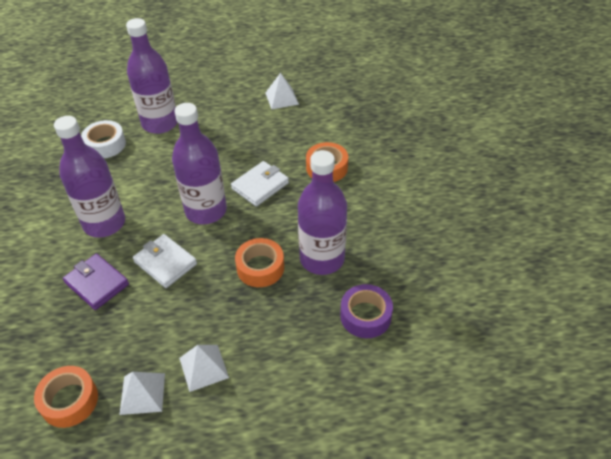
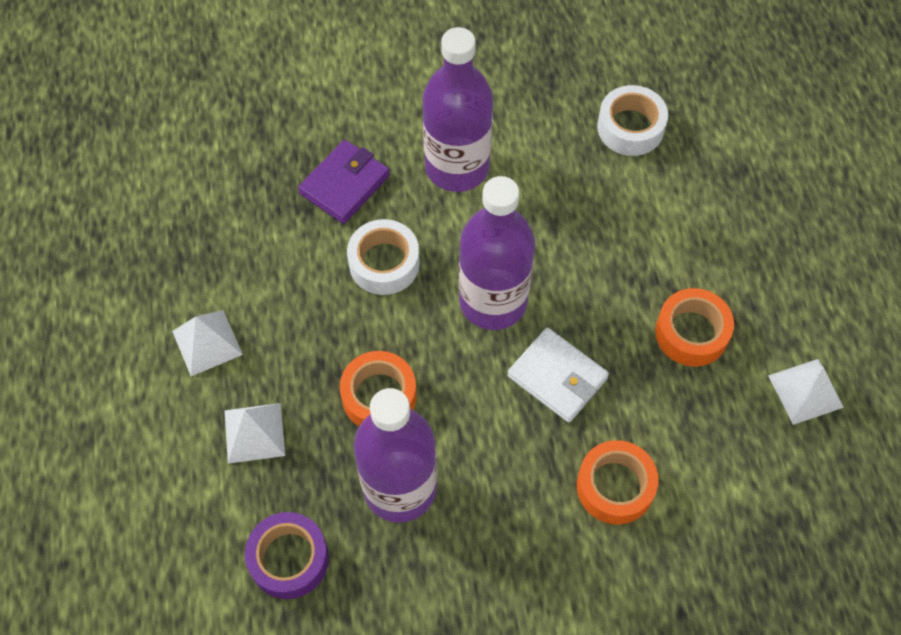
camera: 85 degrees right, 15 degrees up
orange tape [34,366,98,428] -> orange tape moved to [655,288,734,367]
white pyramid [119,372,165,415] -> white pyramid moved to [224,403,285,464]
purple bottle [126,18,178,134] -> none
white wallet [133,234,197,288] -> white tape [347,219,420,295]

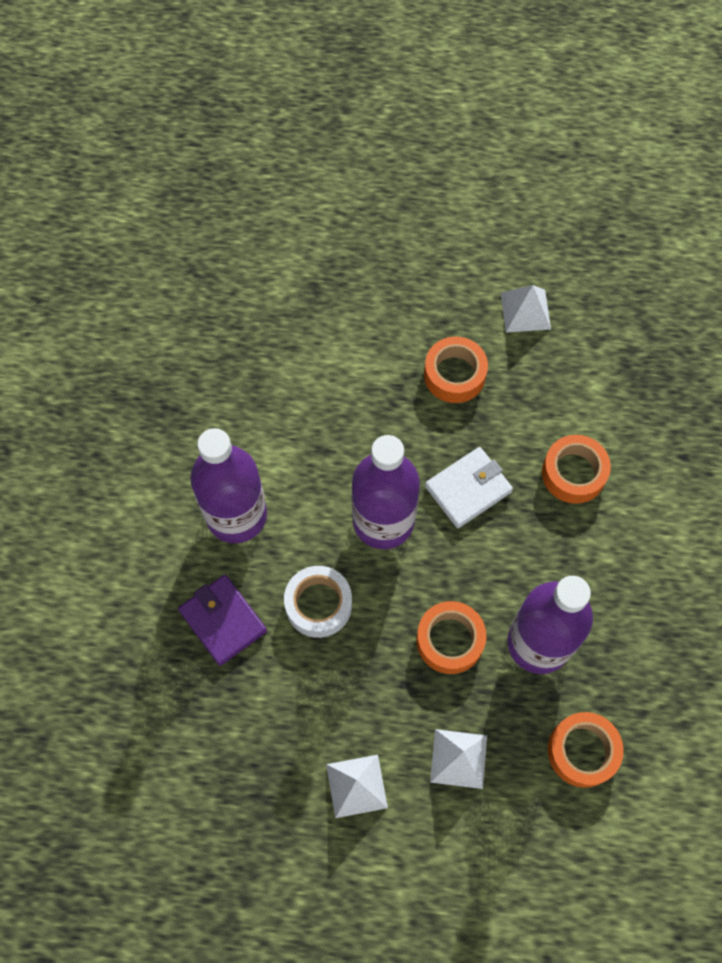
camera: 75 degrees left, 5 degrees up
purple tape [245,512,329,599] -> orange tape [548,712,624,788]
white tape [597,85,668,156] -> none

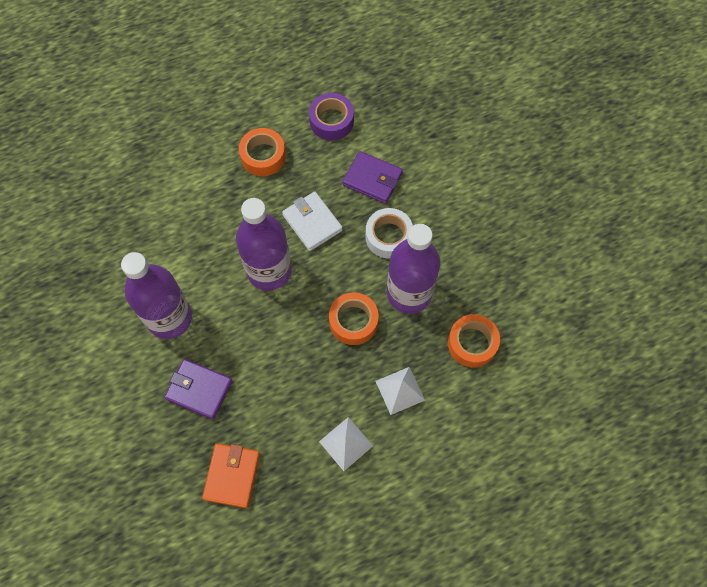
camera: 30 degrees left, 0 degrees up
white tape [284,566,352,638] -> white tape moved to [365,208,413,259]
white wallet [425,447,513,528] -> white wallet turned 60 degrees counterclockwise [282,192,343,251]
white pyramid [501,285,551,332] -> none
orange tape [542,435,611,504] -> purple wallet [342,151,403,204]
none -> orange wallet [202,443,260,508]
none -> purple tape [309,93,354,140]

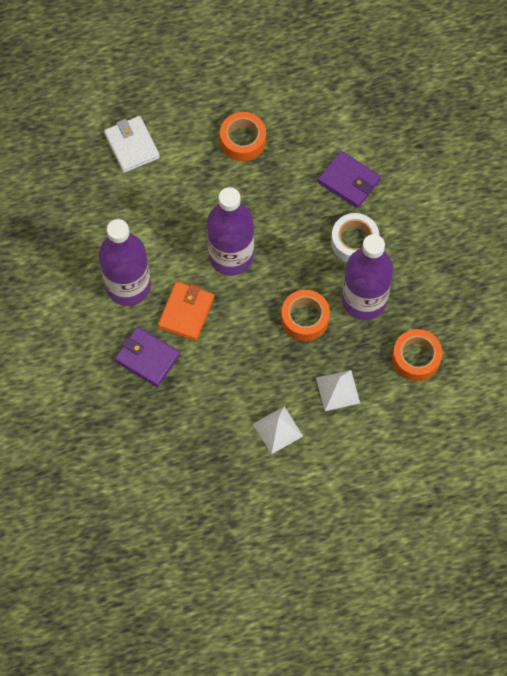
camera: 10 degrees right, 0 degrees up
orange wallet [202,443,260,508] -> orange wallet moved to [158,281,214,341]
white wallet [282,192,343,251] -> white wallet moved to [104,116,160,173]
purple tape [309,93,354,140] -> none

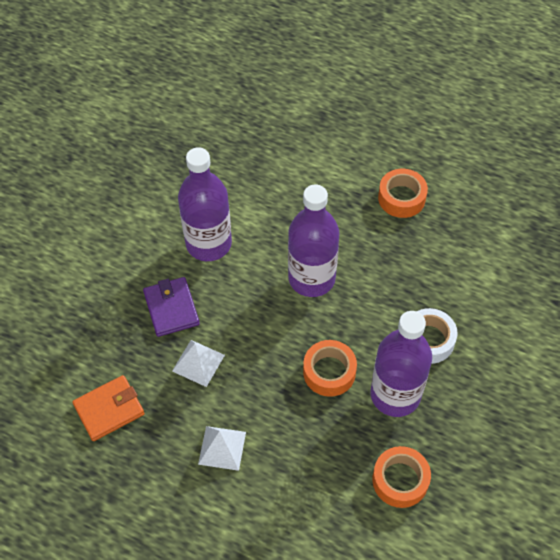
camera: 40 degrees right, 10 degrees down
white wallet [104,116,160,173] -> none
orange wallet [158,281,214,341] -> orange wallet moved to [72,375,145,441]
white pyramid [316,370,360,411] -> white pyramid moved to [172,340,225,387]
purple wallet [318,151,381,208] -> none

